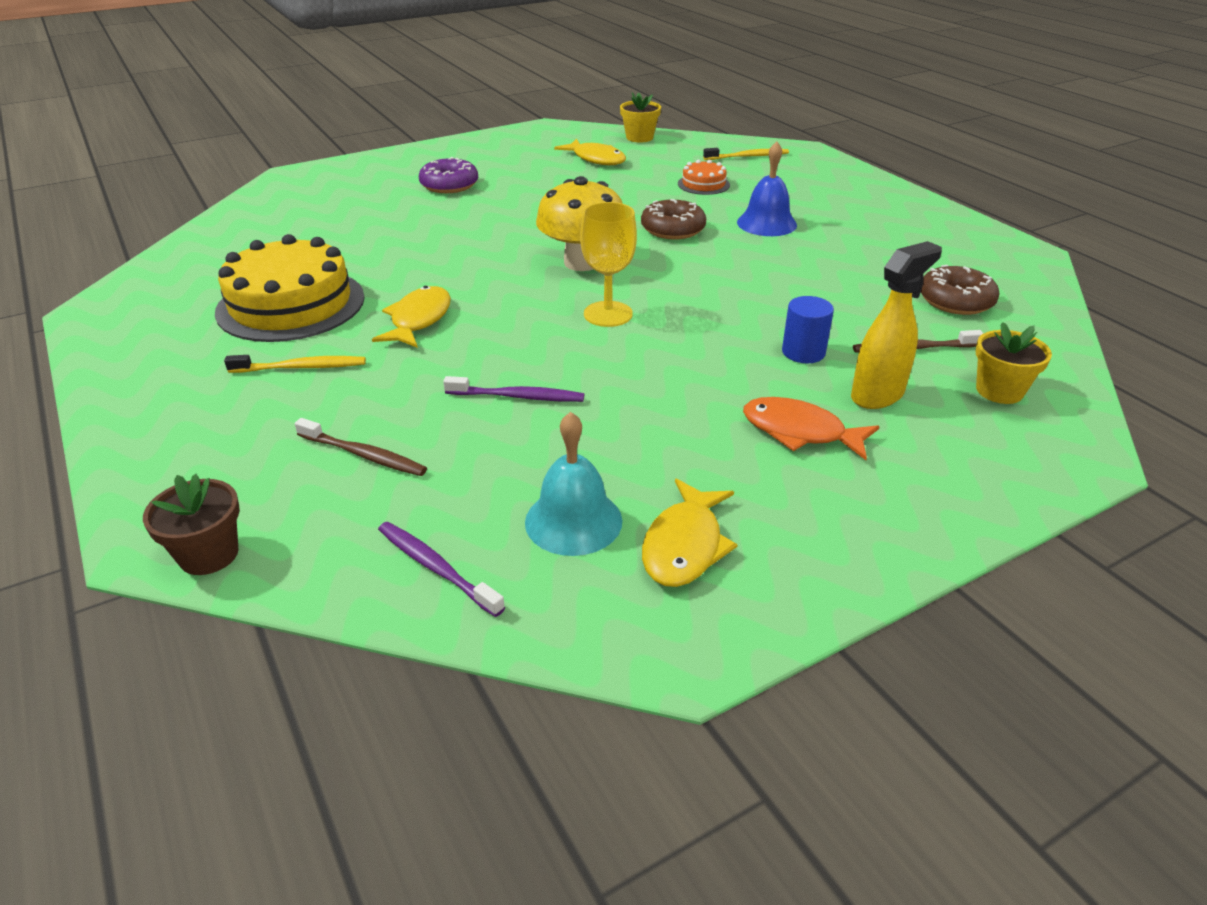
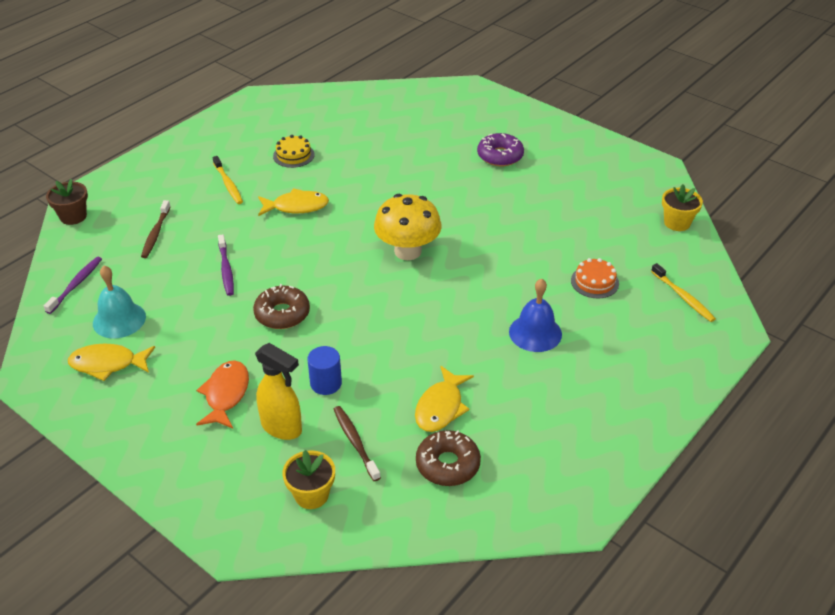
camera: 70 degrees right, 5 degrees up
yellow cake [215,234,365,342] -> yellow cake [273,135,315,168], size x0.47
yellow fish [554,139,626,165] -> yellow fish moved to [415,366,474,432]
yellow goblet [580,202,637,327] -> none
brown donut [641,199,706,239] -> brown donut moved to [253,284,310,329]

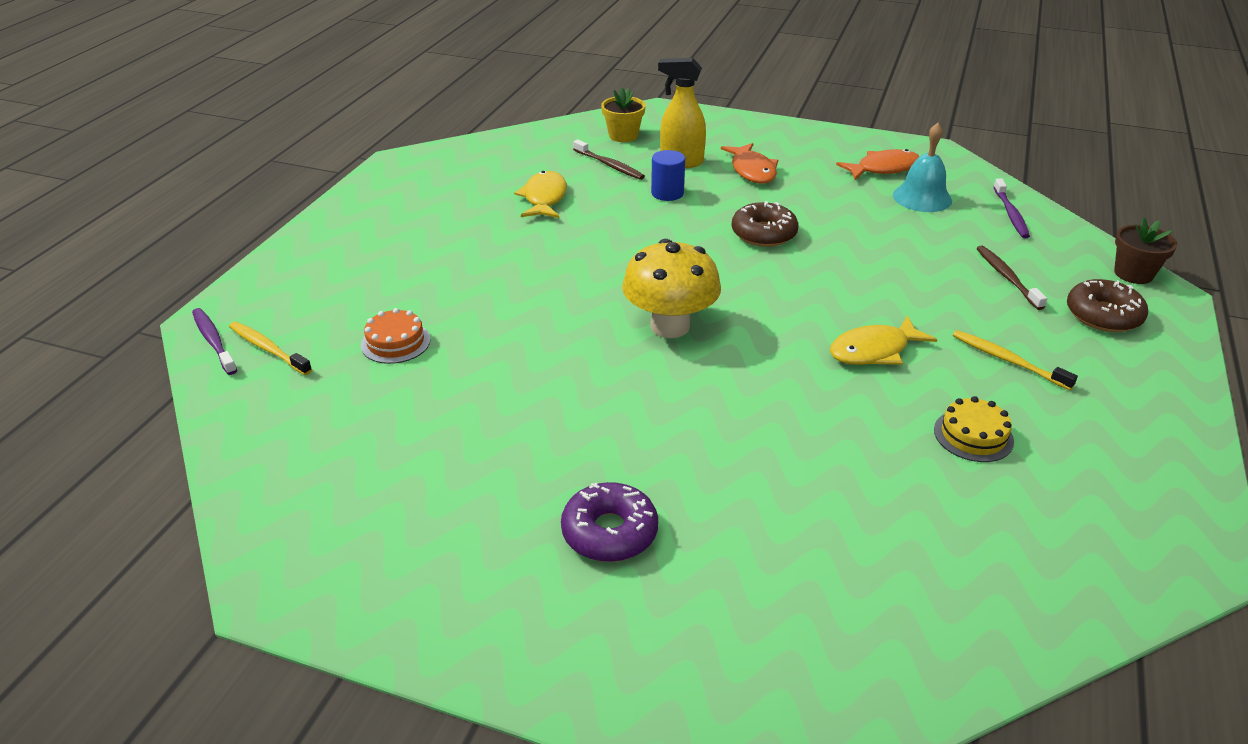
camera: 160 degrees right, 5 degrees down
yellow fish [68,343,155,381] -> orange fish [836,149,920,180]
purple toothbrush [218,234,234,296] -> purple toothbrush moved to [192,308,237,375]
brown donut [416,430,481,486] -> brown donut moved to [1067,279,1148,332]
blue bell [509,278,562,352] -> none
yellow flower pot [662,184,703,231] -> none

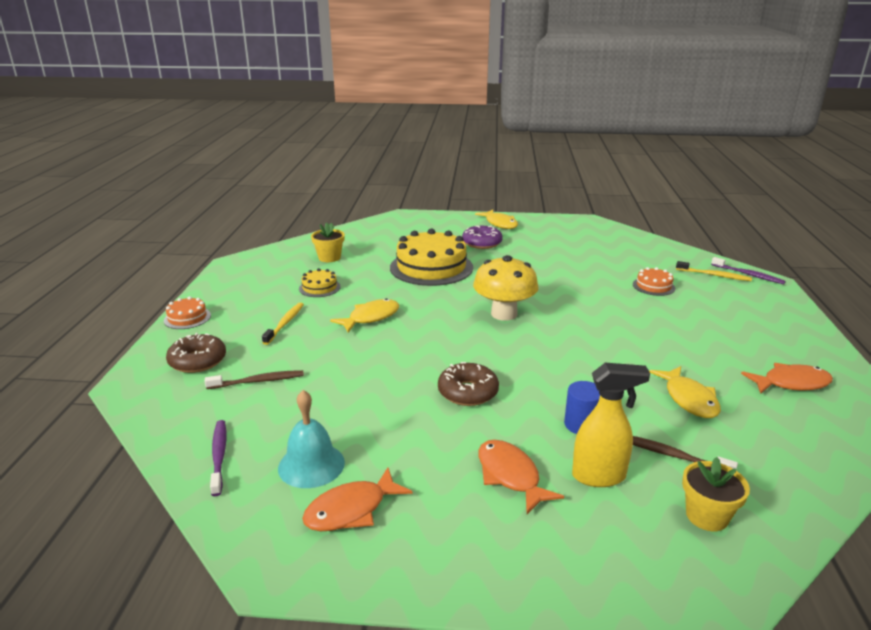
camera: 165 degrees right, 10 degrees down
yellow toothbrush [953,330,1078,390] -> yellow toothbrush turned 105 degrees counterclockwise [262,302,304,345]
brown toothbrush [977,246,1047,310] -> brown toothbrush turned 75 degrees counterclockwise [205,370,304,389]
brown flower pot [1114,217,1177,284] -> none
none -> orange cake [164,296,211,329]
none -> yellow flower pot [311,222,345,262]
none -> yellow cake [390,229,473,286]
none -> yellow fish [475,210,518,229]
none -> orange fish [741,363,833,394]

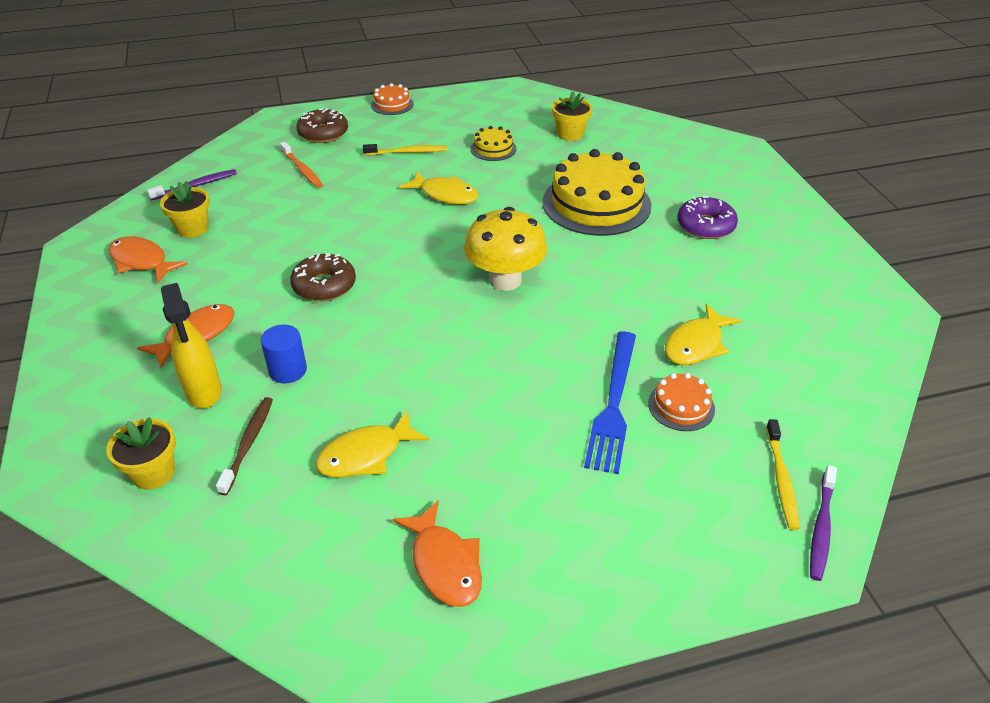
camera: 70 degrees right, 15 degrees up
brown toothbrush [205,370,304,389] -> orange toothbrush [280,142,323,188]
turquoise bell [278,390,345,488] -> yellow flower pot [160,181,210,238]
yellow fish [475,210,518,229] -> yellow fish moved to [665,304,742,365]
none -> blue fork [584,331,636,474]

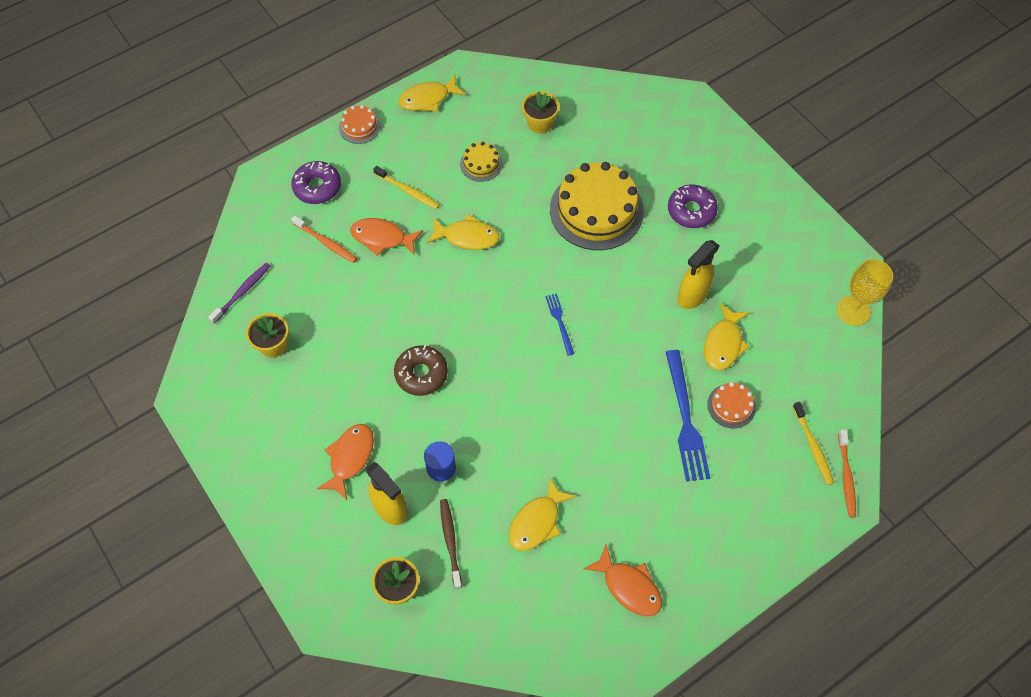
camera: 20 degrees left, 20 degrees up
orange fish [108,236,188,283] -> orange fish moved to [350,218,423,256]
brown donut [296,108,348,143] -> purple donut [291,161,341,204]
yellow toothbrush [363,144,447,155] -> yellow toothbrush turned 60 degrees clockwise [373,166,440,209]
yellow mushroom [464,207,547,291] -> blue fork [545,293,574,356]
purple toothbrush [810,465,837,581] -> orange toothbrush [838,429,856,518]
none -> yellow fish [398,75,466,112]
none -> yellow spray bottle [677,240,720,309]
none -> yellow goblet [837,259,893,326]

